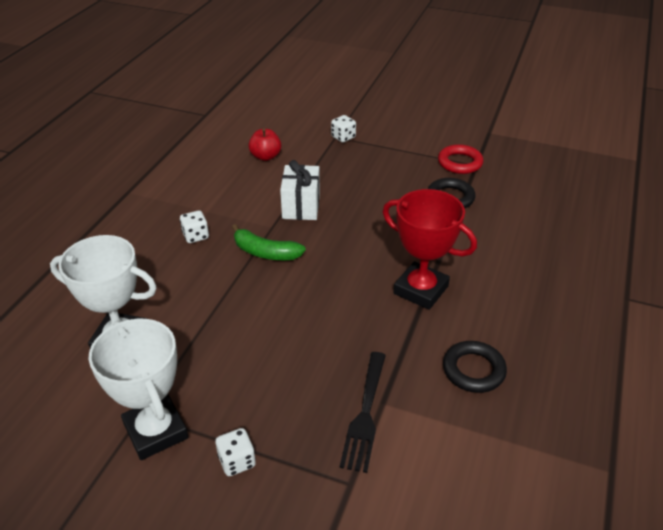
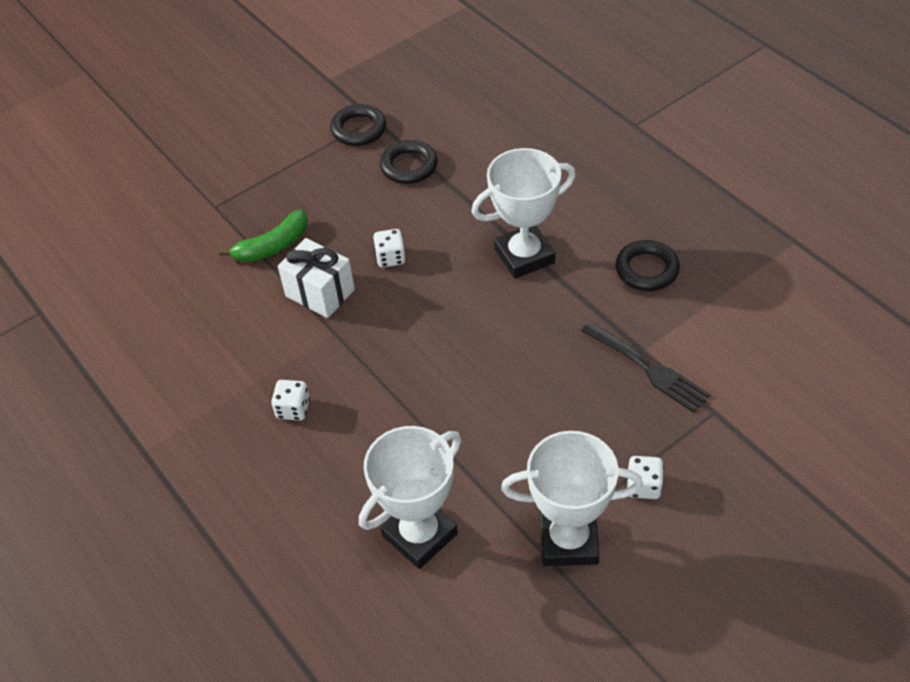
camera: 55 degrees left, 10 degrees up
green banana [232,224,306,260] -> green banana moved to [219,209,308,262]
red apple [248,129,281,161] -> none
white dice [331,115,356,142] -> white dice moved to [373,229,406,267]
red trophy [383,189,477,310] -> white trophy [472,148,576,278]
red ring [438,144,484,174] -> black ring [330,104,386,146]

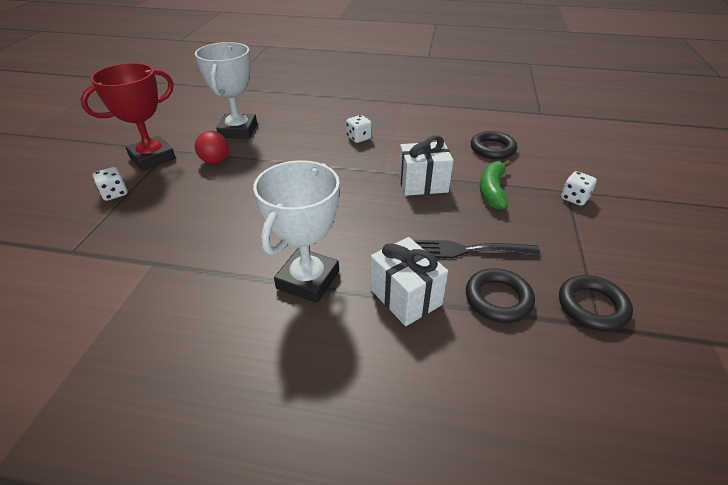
camera: 135 degrees right, 10 degrees down
white dice [373,229,406,267] -> white dice moved to [561,171,597,206]
white trophy [501,431,643,566] -> red trophy [80,63,176,171]
black fork [581,321,711,413] -> black fork moved to [413,240,540,258]
black ring [616,240,680,291] -> black ring moved to [471,131,517,159]
none -> red ball [195,131,229,164]
none -> white gift [370,237,448,326]

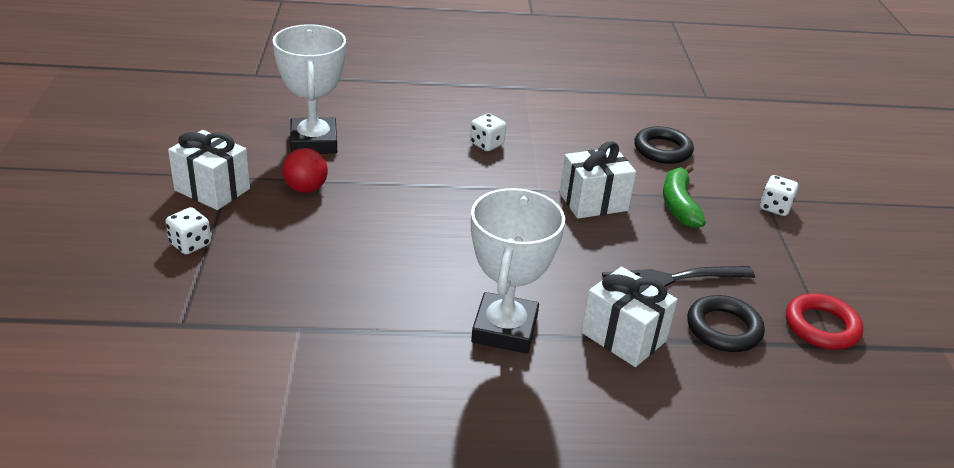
camera: 15 degrees left, 5 degrees down
red trophy [80,63,176,171] -> white gift [168,130,250,210]
black ring [559,275,633,331] -> red ring [786,293,863,350]

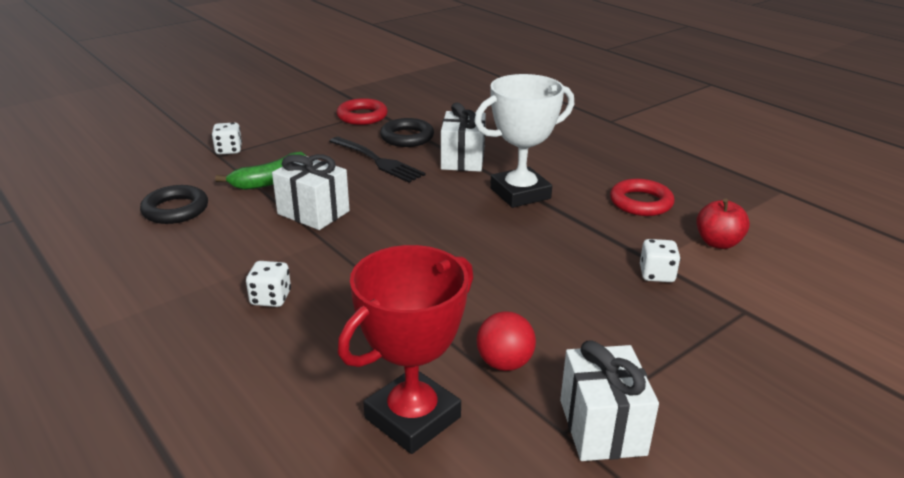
camera: 125 degrees left, 5 degrees down
white dice [165,207,211,255] -> white dice moved to [640,239,681,282]
white trophy [272,24,346,154] -> red trophy [338,245,473,454]
none -> red ring [610,179,675,216]
none -> red apple [696,199,750,249]

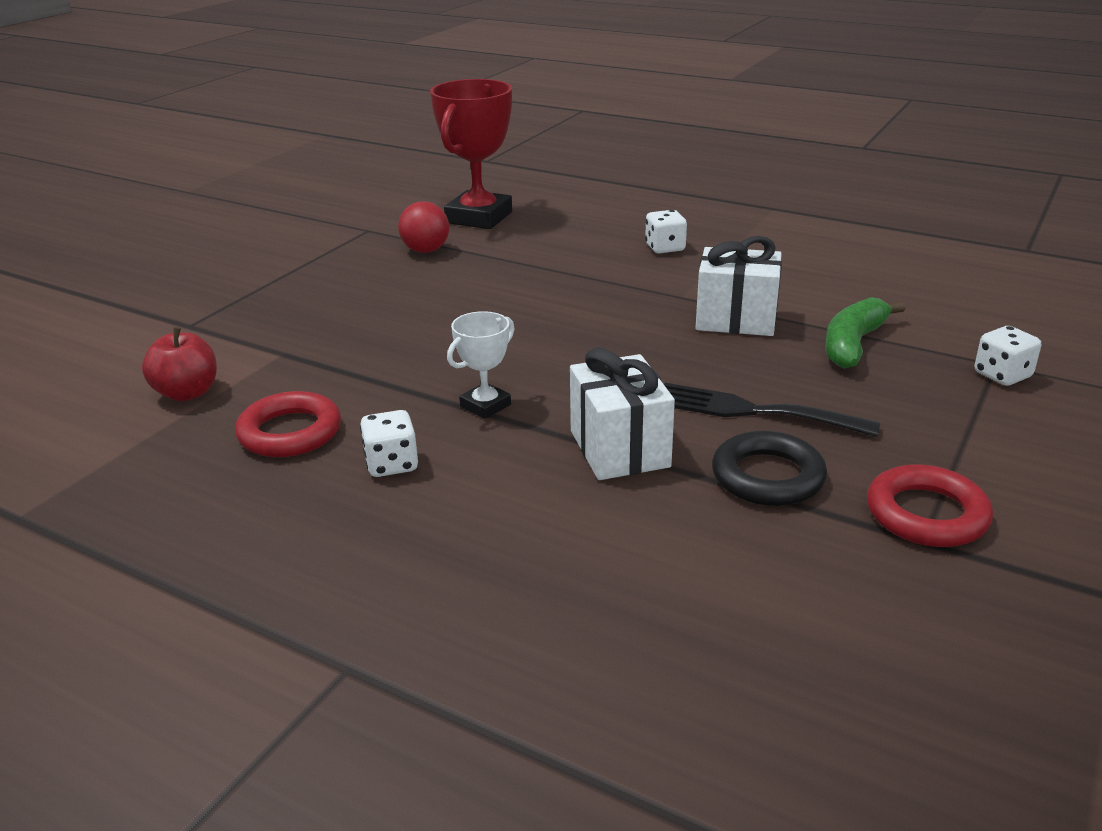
camera: 160 degrees right, 0 degrees up
black ring [140,185,208,224] -> none
white trophy [474,74,574,208] -> white trophy [447,311,515,419], size x0.50
white gift [560,341,659,461] -> none
white dice [640,239,681,282] -> white dice moved to [360,410,418,477]

